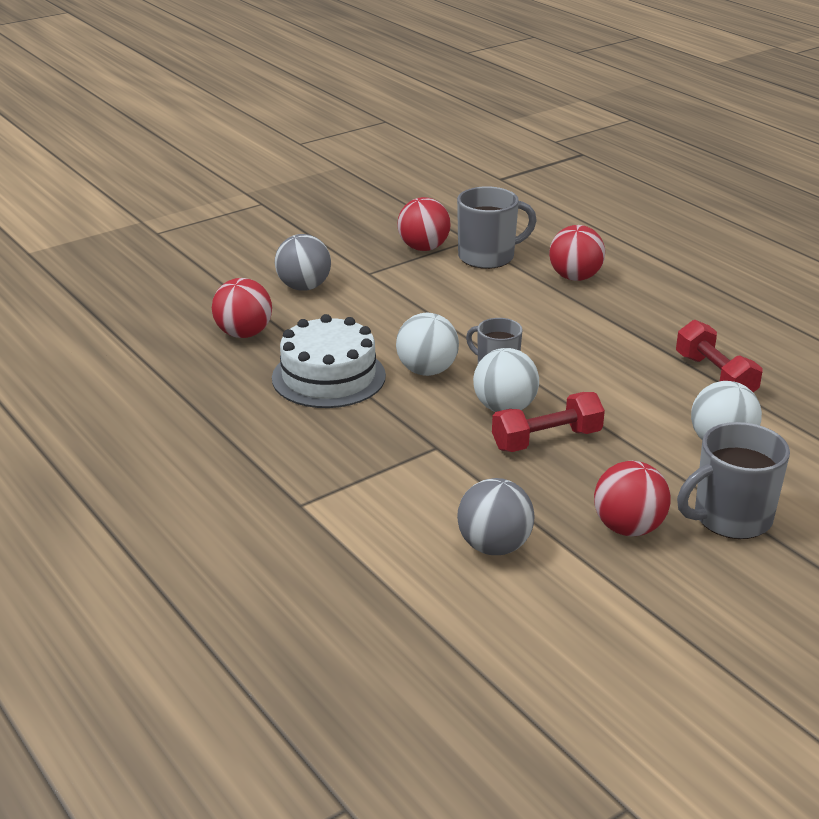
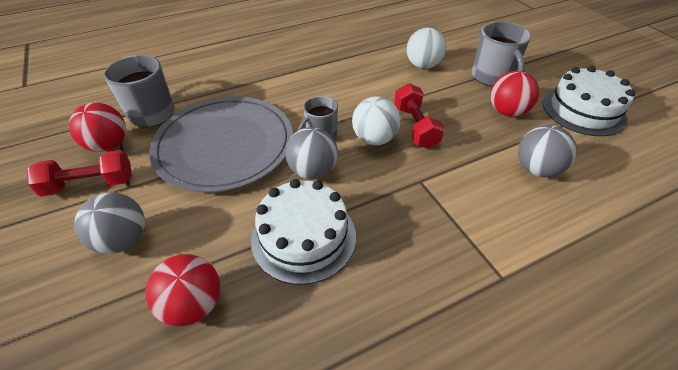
camera: 80 degrees left, 15 degrees up
white ball [396,313,459,376] -> grey ball [285,127,338,180]
red ball [549,225,605,281] -> none
red dumbbell [676,320,762,392] -> red dumbbell moved to [27,150,132,196]
none -> grey plate [149,97,293,193]
none -> white cake [543,66,635,136]

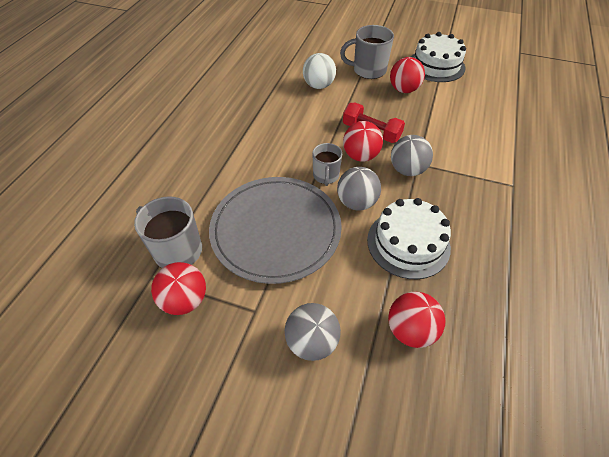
camera: 45 degrees left, 5 degrees up
red dumbbell [27,150,132,196] -> none
white ball [352,96,400,145] -> red ball [343,121,383,162]
grey mug [472,21,531,87] -> grey mug turned 150 degrees clockwise [340,25,394,79]
grey ball [518,125,577,177] -> grey ball moved to [391,135,433,176]

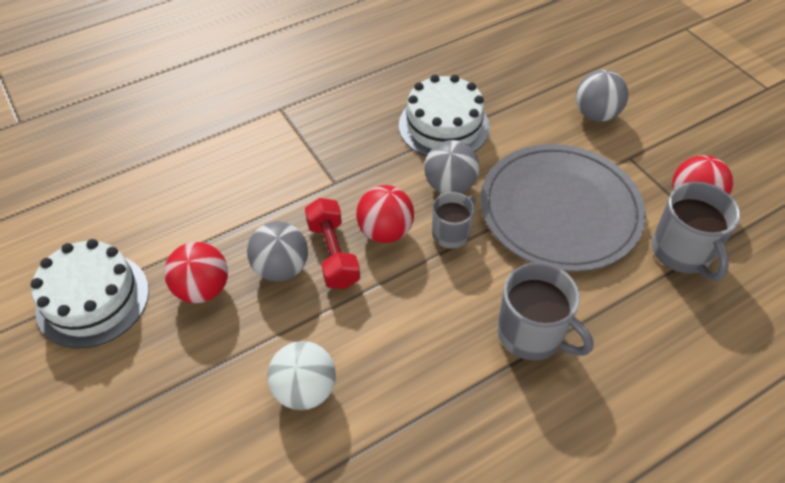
camera: 140 degrees left, 0 degrees up
grey mug [340,25,394,79] -> grey mug moved to [498,262,593,361]
red ball [388,292,445,348] -> none
grey ball [391,135,433,176] -> grey ball moved to [247,221,308,282]

